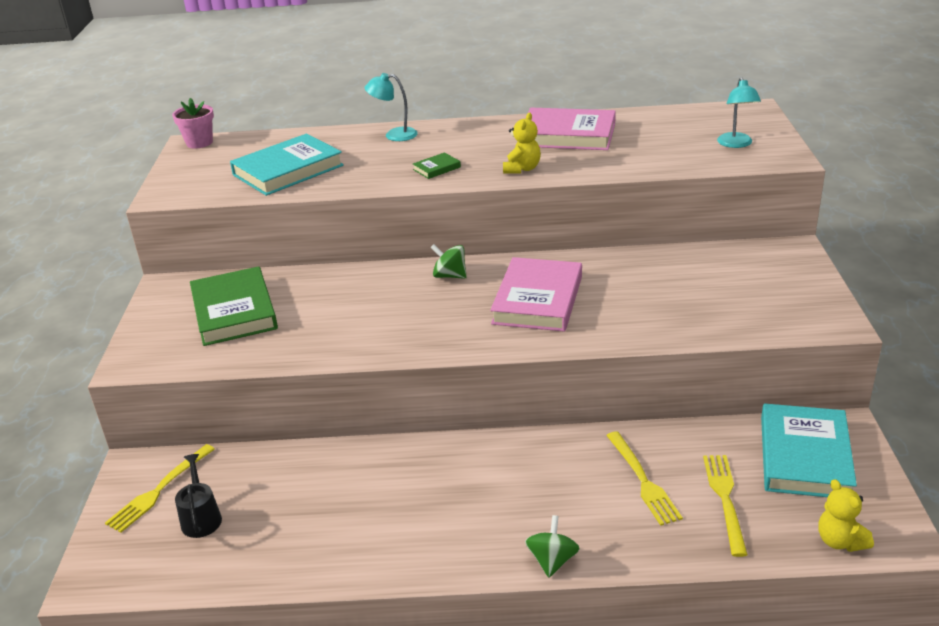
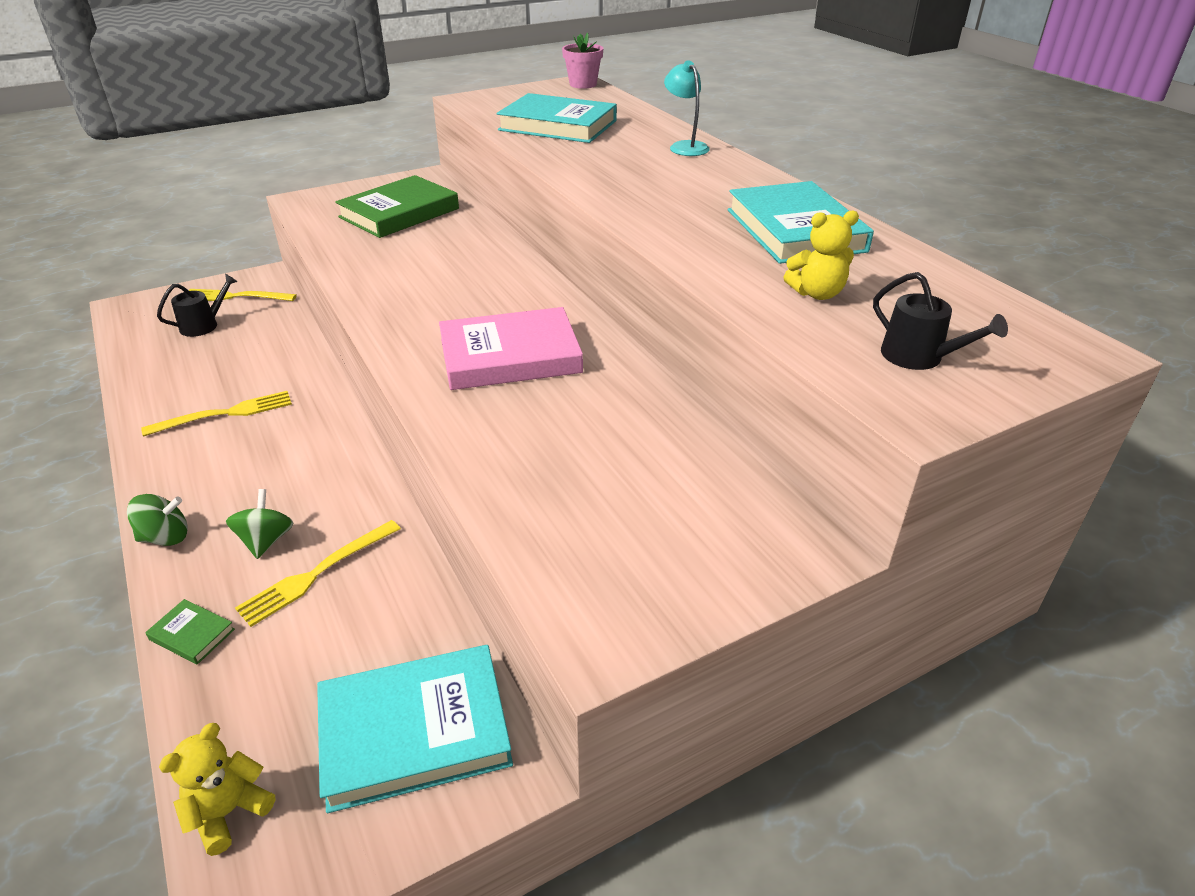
camera: 60 degrees right, 5 degrees up
green book [413,152,461,179] -> green book moved to [145,599,235,665]
green spinning top [430,244,467,279] -> green spinning top moved to [226,489,293,559]
yellow teddy bear [503,112,541,174] -> yellow teddy bear moved to [784,210,859,300]
pink book [525,108,616,150] -> turquoise book [727,181,874,264]
yellow fork [703,455,748,557] -> yellow fork moved to [141,391,292,437]
turquoise lamp [717,77,761,148] -> black watering can [873,272,1008,370]

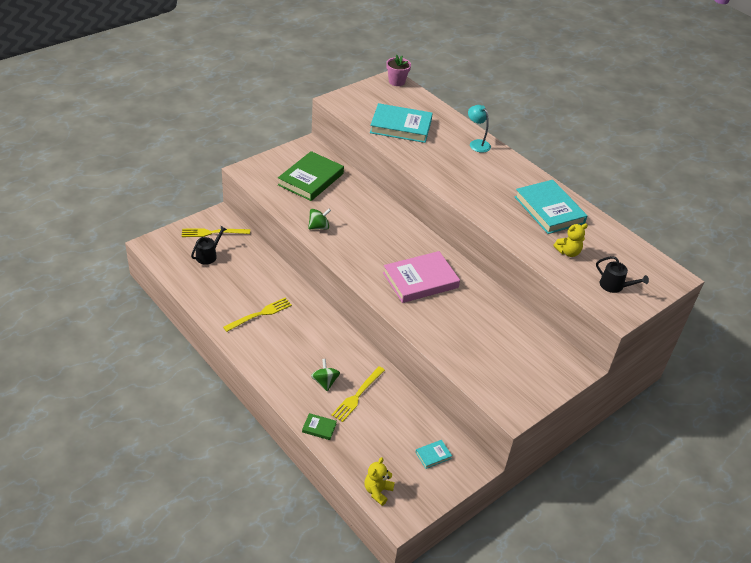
camera: 15 degrees left, 5 degrees up
green spinning top [127,494,188,546] -> green spinning top moved to [308,209,331,230]
turquoise book [317,645,513,813] -> turquoise book [415,440,452,469], size x0.43

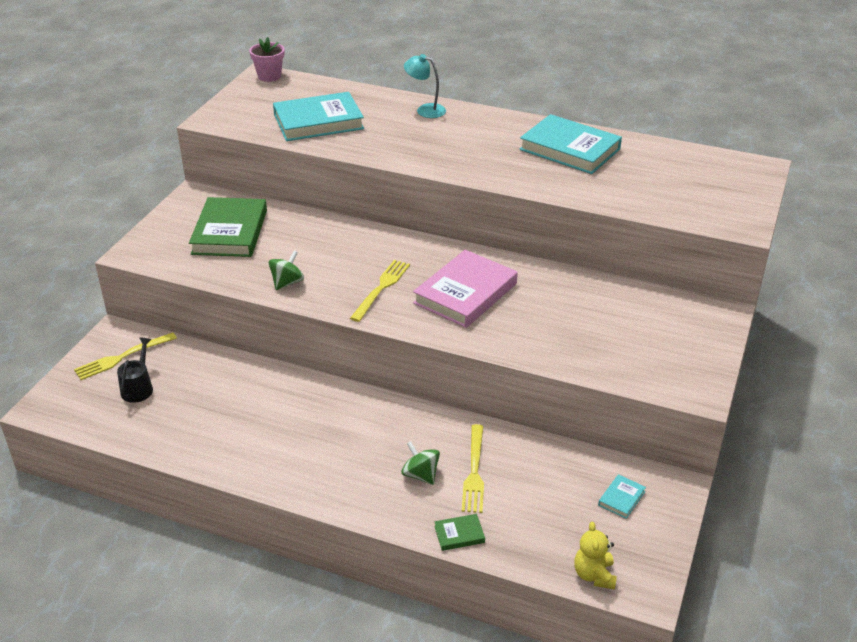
camera: 25 degrees left, 5 degrees down
yellow fork [223,298,292,332] -> yellow fork moved to [350,260,410,322]
yellow teddy bear [553,224,588,257] -> none
black watering can [596,256,649,293] -> none

